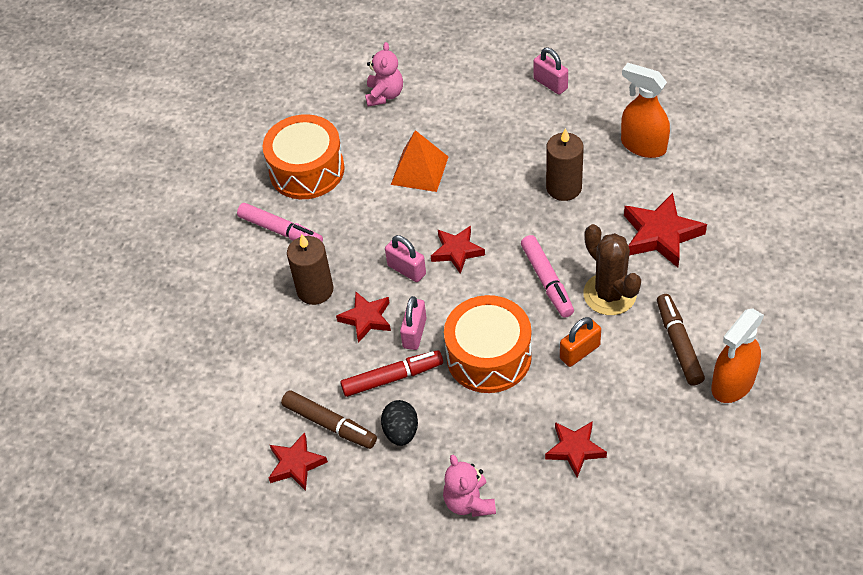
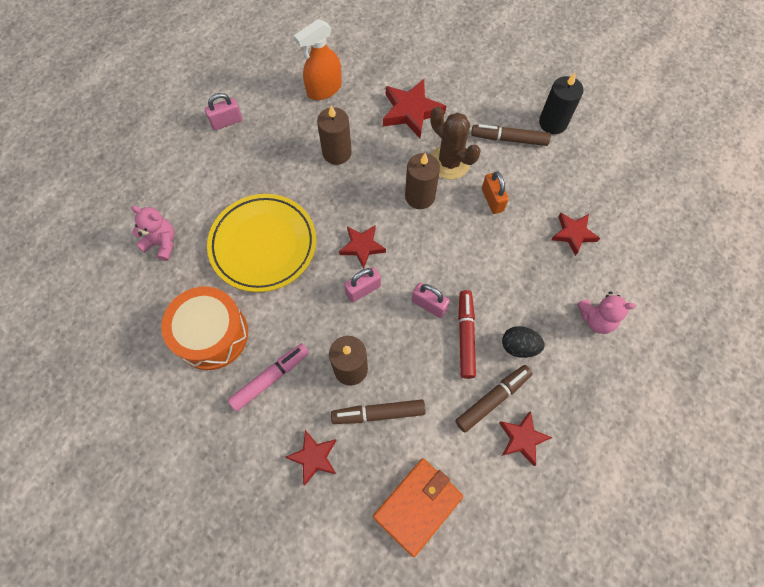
camera: 75 degrees left, 15 degrees up
red star [336,292,391,343] -> red star moved to [285,430,337,486]
orange pyramid [391,130,448,192] -> yellow plate [207,194,316,292]
orange drum [444,295,532,393] -> none
pink marker [521,235,574,318] -> brown candle [405,153,440,209]
brown cactus [583,224,641,315] -> brown cactus turned 60 degrees clockwise [430,106,481,180]
orange spray bottle [711,308,764,403] -> black candle [539,73,584,134]
none -> brown marker [331,399,426,424]
none -> orange wallet [373,458,464,557]

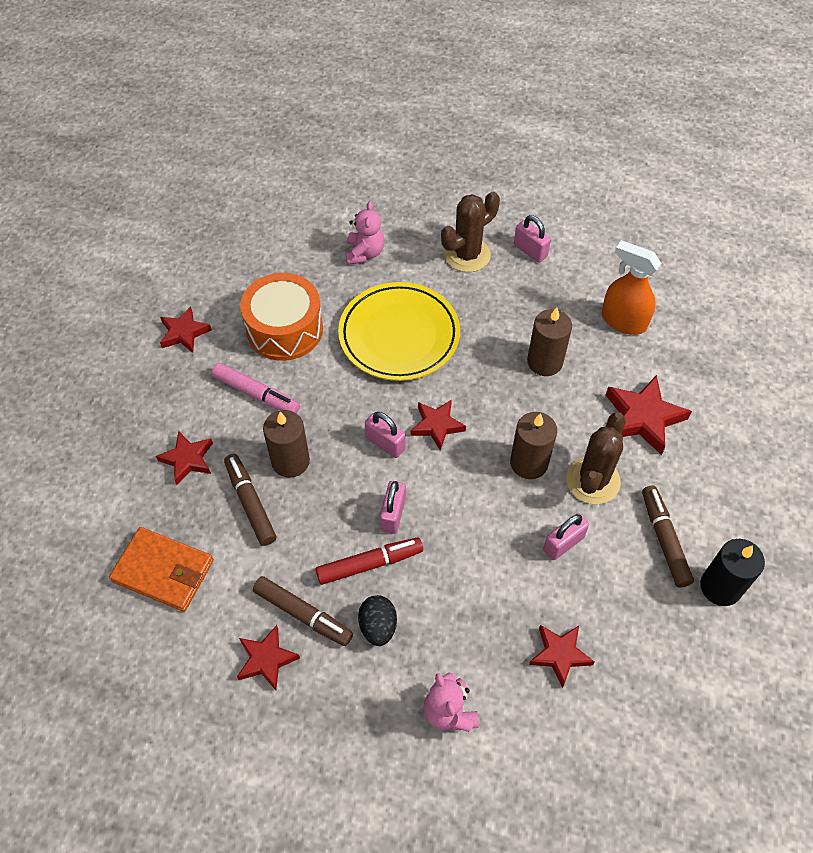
camera: 70 degrees right, 10 degrees down
orange padlock [482,171,509,214] -> pink padlock [543,513,589,560]
none -> red star [160,306,212,353]
none -> brown cactus [441,192,500,272]

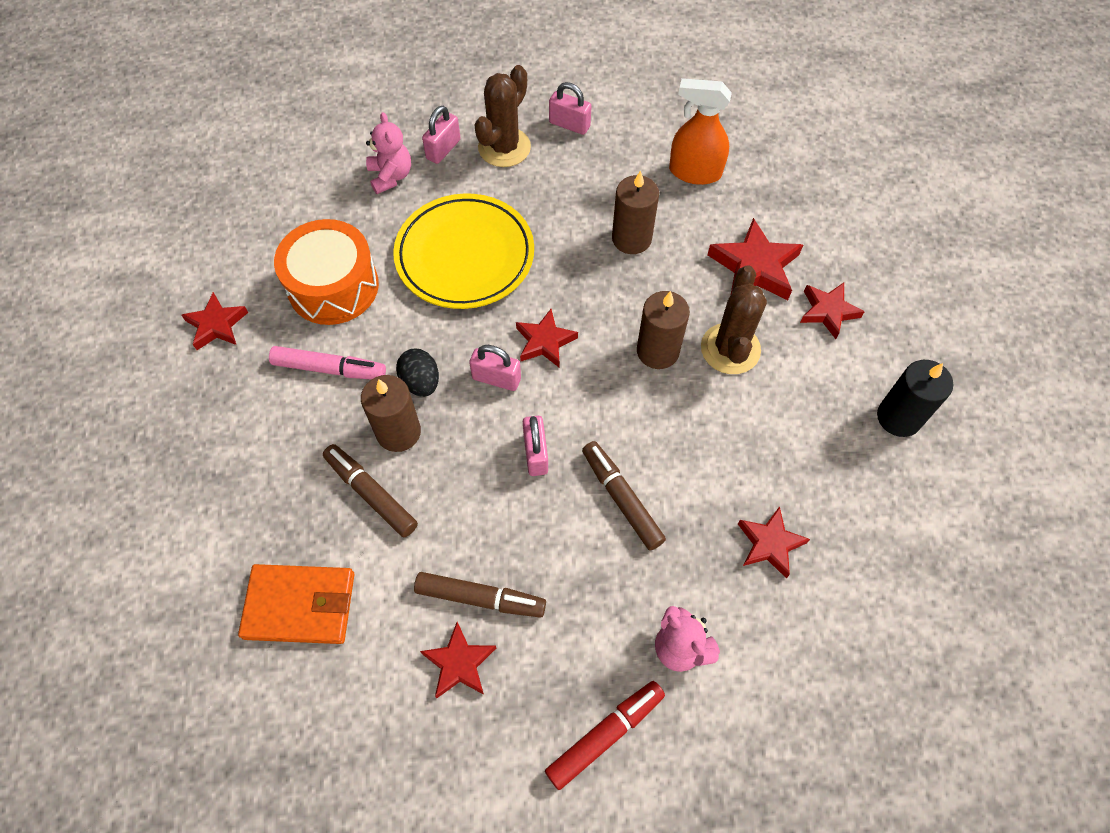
camera: 20 degrees left, 5 degrees up
red star [156,431,213,485] -> red star moved to [800,283,865,339]
red marker [316,537,423,585] -> red marker moved to [545,681,665,790]
black egg [358,595,397,646] -> black egg moved to [396,349,439,397]
pink padlock [543,513,589,560] -> pink padlock moved to [422,106,461,164]
brown marker [642,485,694,587] -> brown marker moved to [582,441,666,551]

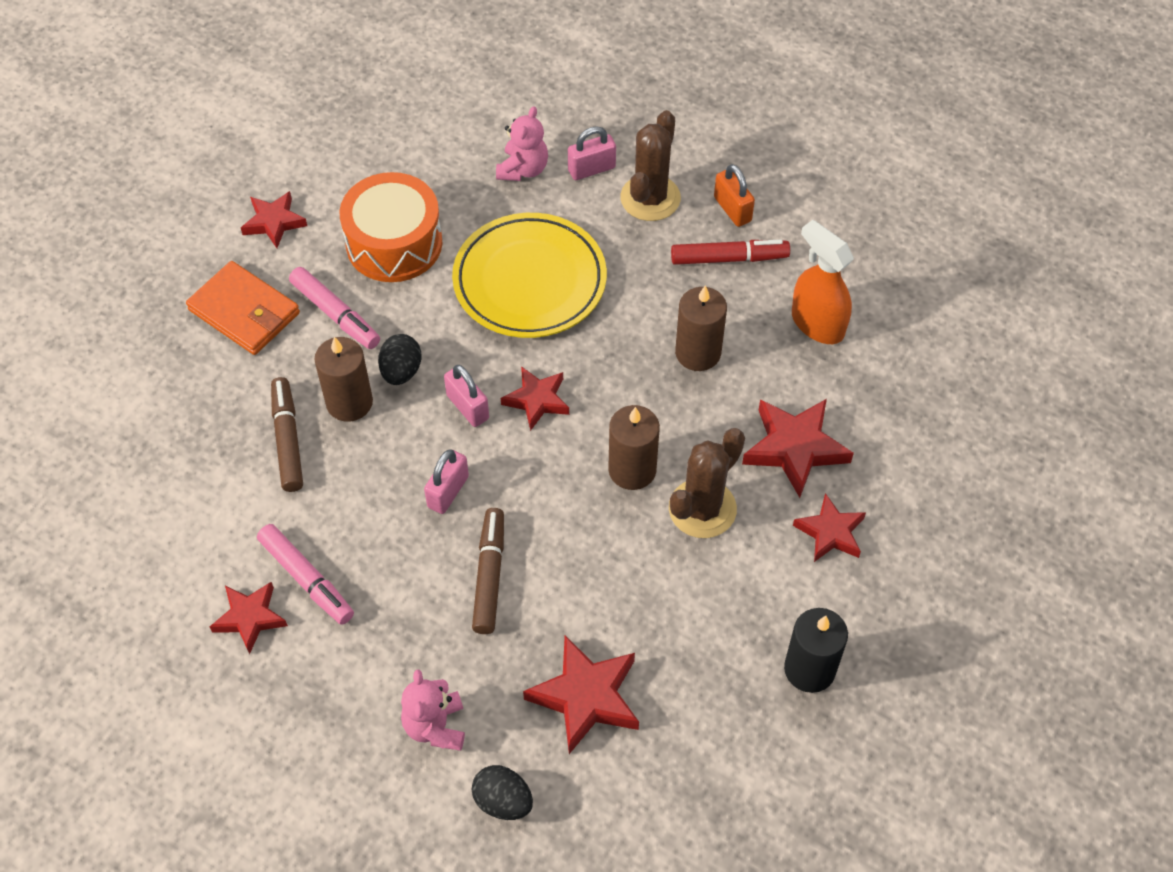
camera: 35 degrees right, 5 degrees down
orange wallet [238,564,354,644] -> orange wallet moved to [186,261,300,355]
brown marker [414,572,546,618] -> pink marker [257,524,354,625]
brown cactus [474,65,531,167] -> brown cactus turned 45 degrees counterclockwise [620,110,681,221]
red marker [545,681,665,790] -> red marker moved to [671,240,790,265]
pink padlock [549,82,592,135] -> orange padlock [714,164,755,227]
red star [738,506,810,578] -> red star [523,635,639,754], size x1.54
none -> black egg [472,765,533,820]

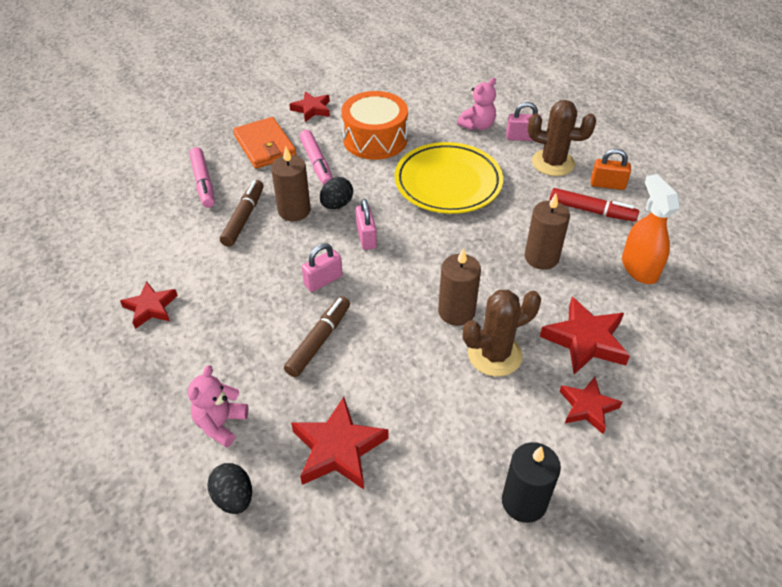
camera: 25 degrees right, 10 degrees down
pink marker [257,524,354,625] -> pink marker moved to [189,147,215,208]
red star [501,366,569,431] -> none
brown cactus [620,110,681,221] -> brown cactus turned 60 degrees clockwise [528,100,596,176]
orange padlock [714,164,755,227] -> orange padlock turned 75 degrees counterclockwise [591,149,631,190]

